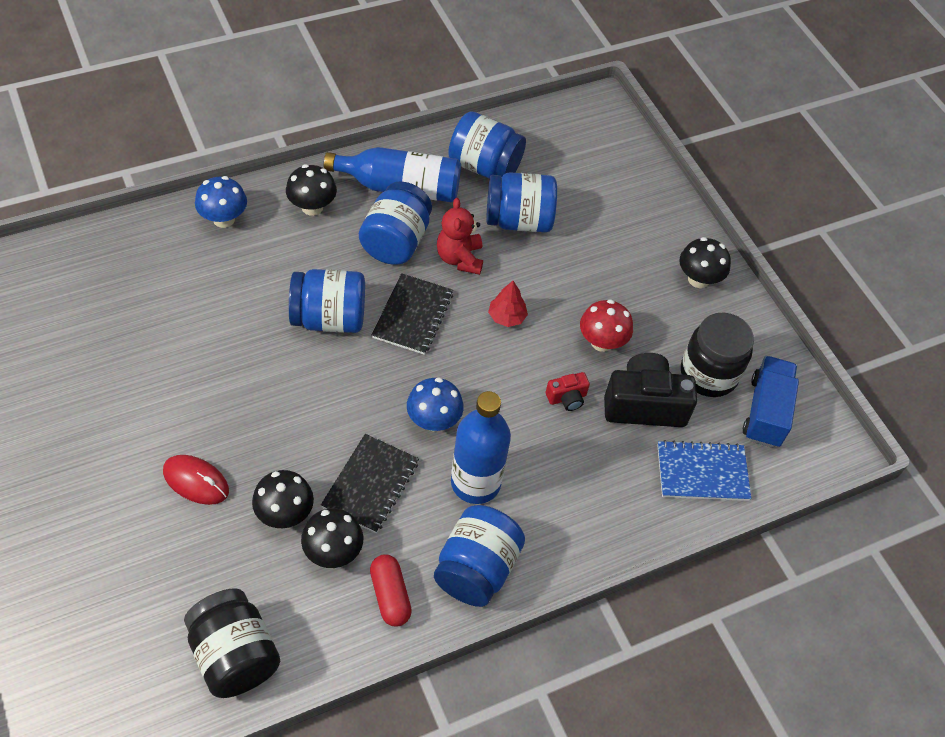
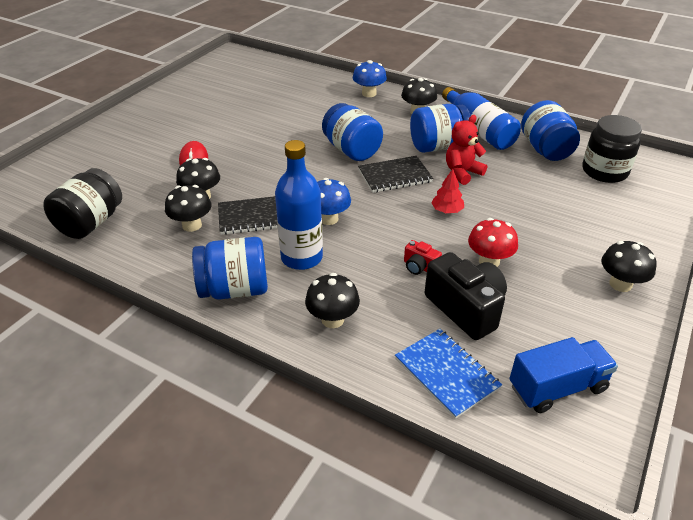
camera: 60 degrees right, 15 degrees down
red capsule [370,555,412,627] -> none
blue jar [486,172,557,232] -> none
black jar [681,313,754,397] -> black jar moved to [582,115,642,183]
none -> black mushroom [305,273,360,328]

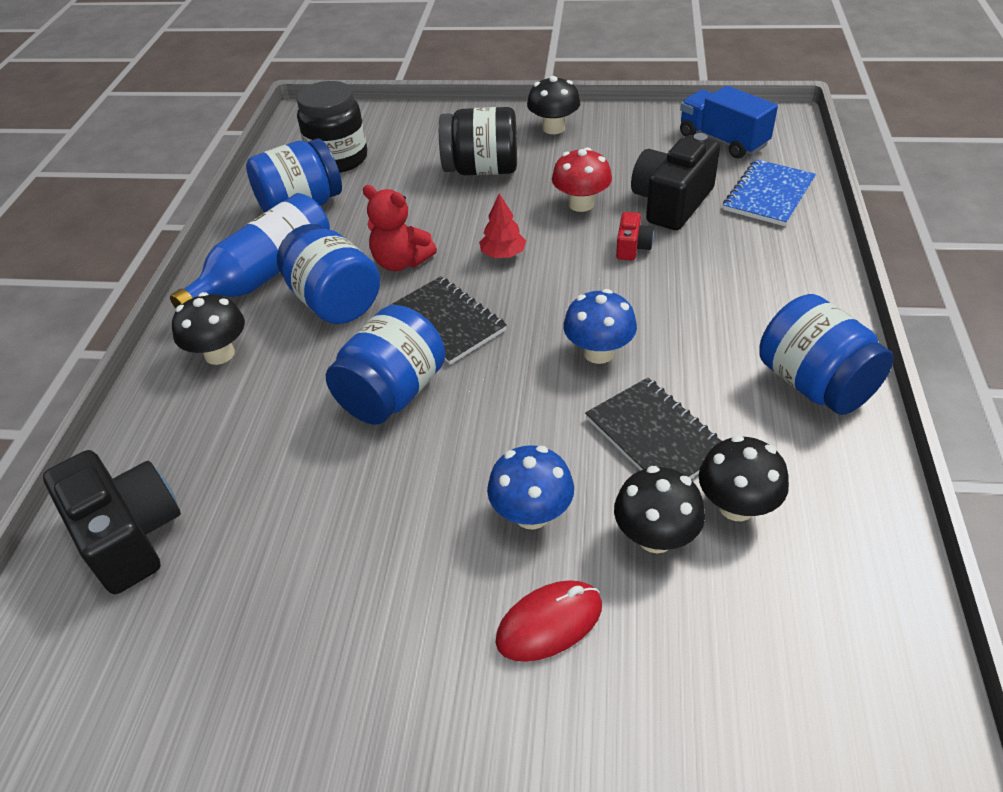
camera: 110 degrees left, 5 degrees up
black jar [43,168,122,239] -> black jar moved to [439,107,517,175]
blue bottle [275,140,323,270] -> none
black mushroom [305,273,360,328] -> none
blue mushroom [353,60,387,97] -> blue mushroom moved to [487,445,574,530]
none -> black camera [43,450,181,594]

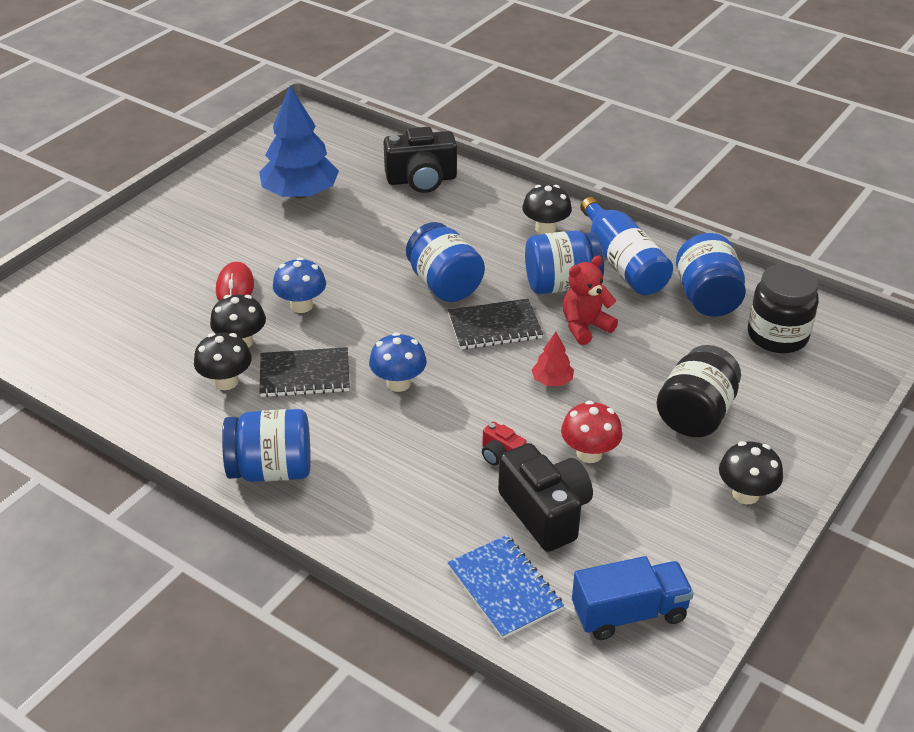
camera: 115 degrees right, 5 degrees down
none -> blue tree [259,86,339,199]

